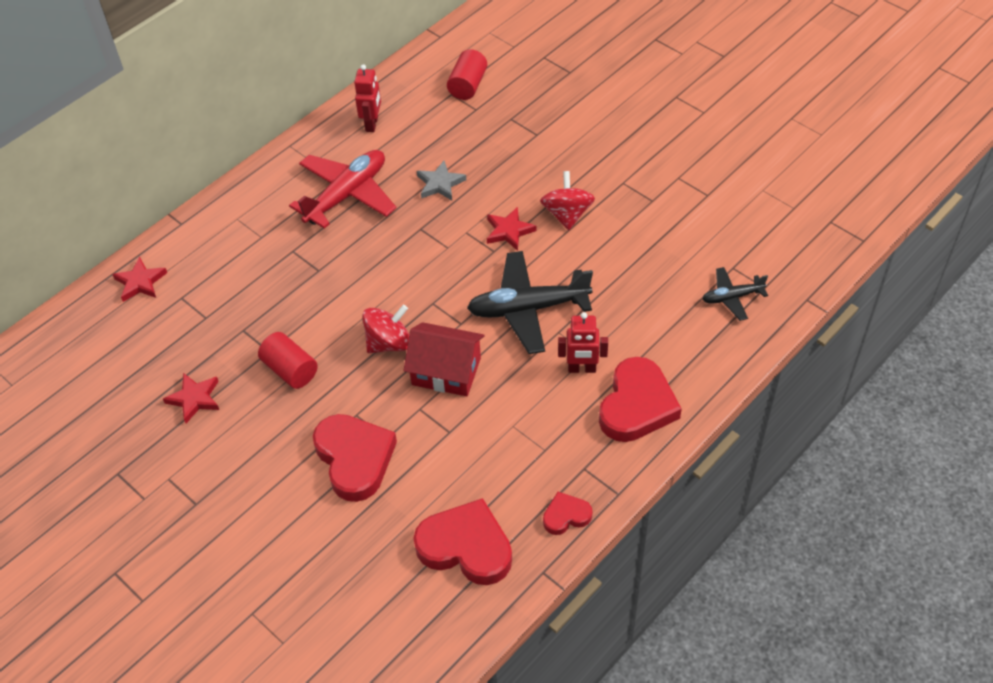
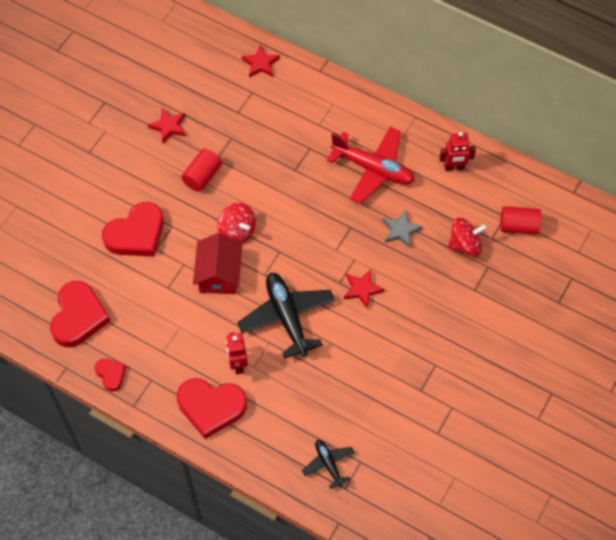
camera: 75 degrees right, 10 degrees up
red spinning top [540,171,595,230] -> red spinning top moved to [448,218,487,257]

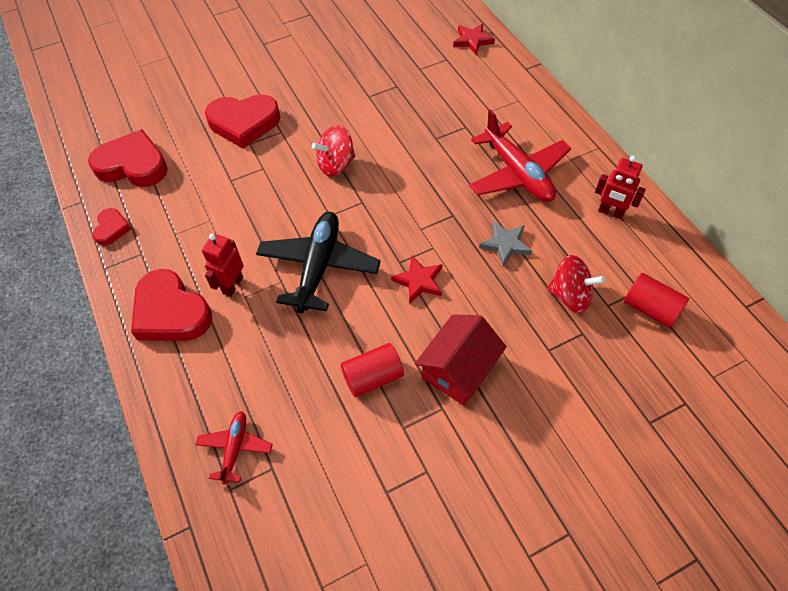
camera: 35 degrees right, 5 degrees down
red heart [50,281,111,347] -> red heart turned 120 degrees counterclockwise [88,129,168,187]
red star [148,108,186,143] -> none
red cylinder [181,149,222,192] -> red cylinder moved to [341,343,404,397]
red house [193,233,242,294] -> red house moved to [415,314,507,405]
red spinning top [217,202,256,243] -> red spinning top turned 75 degrees clockwise [312,125,355,176]
black plane [302,440,355,489] -> red plane [195,411,273,484]

